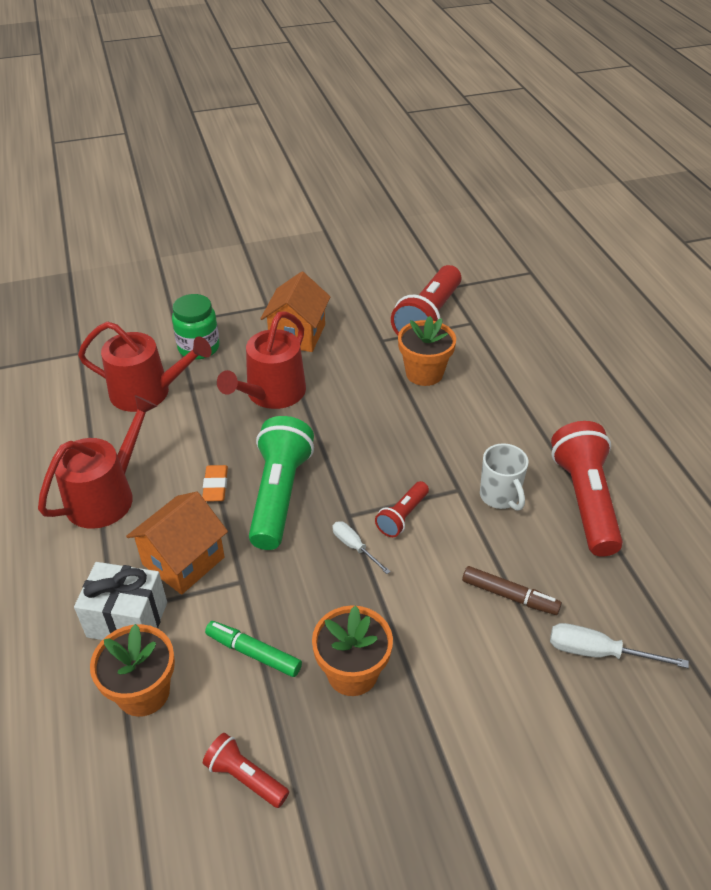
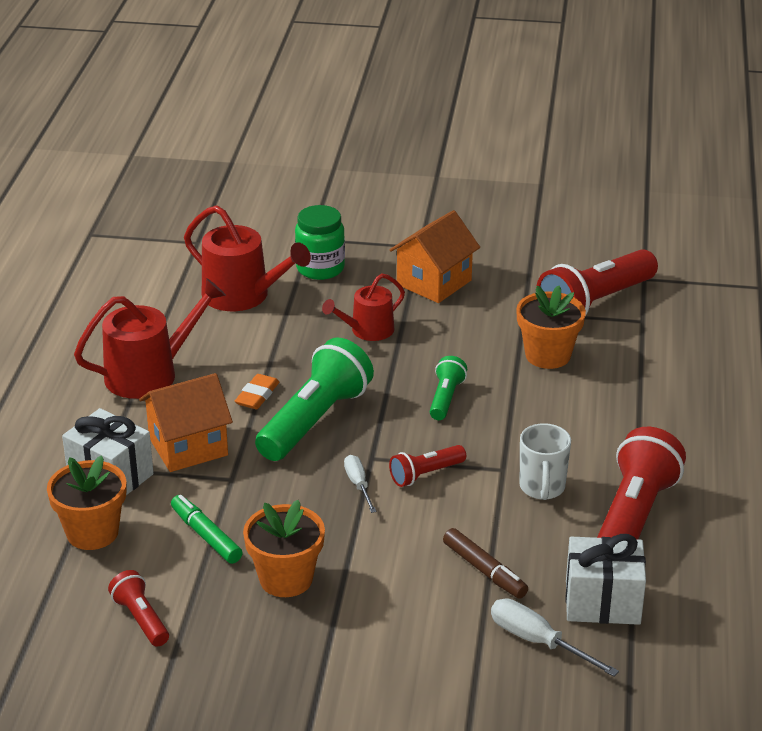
camera: 25 degrees right, 10 degrees down
red watering can [217,311,306,409] -> red watering can [322,274,405,341], size x0.62
none -> green flashlight [430,356,467,420]
none -> white gift [565,534,646,625]

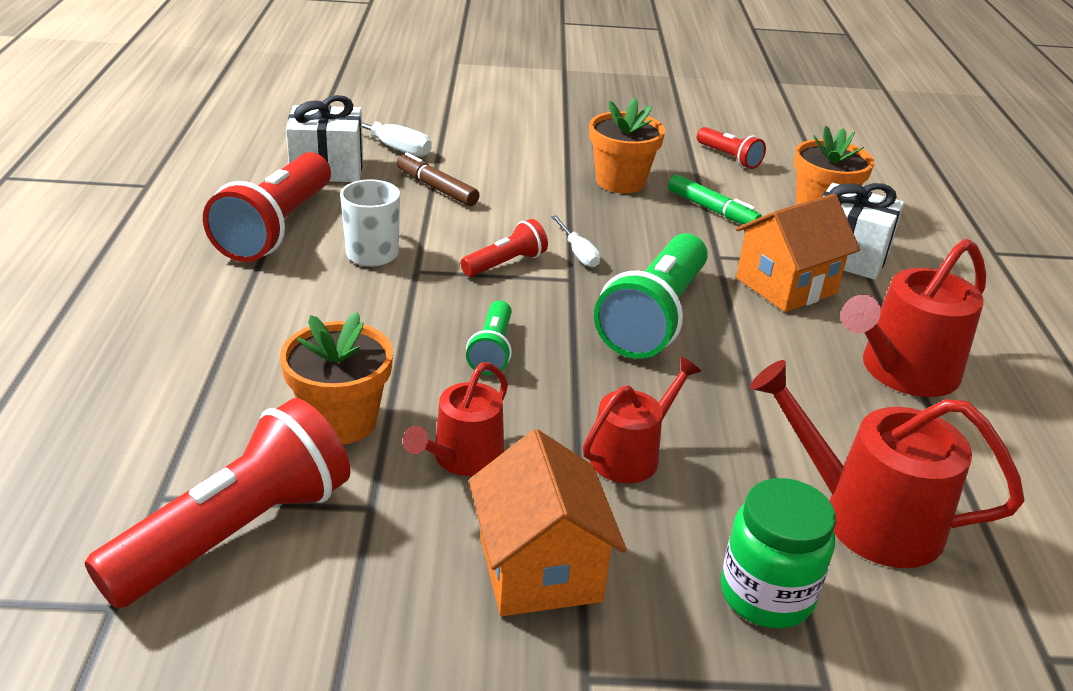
camera: 170 degrees right, 0 degrees up
orange eraser [235,374,279,409] -> none
orange house [390,210,480,303] -> orange house turned 45 degrees counterclockwise [469,429,627,616]
none -> red watering can [403,363,508,476]

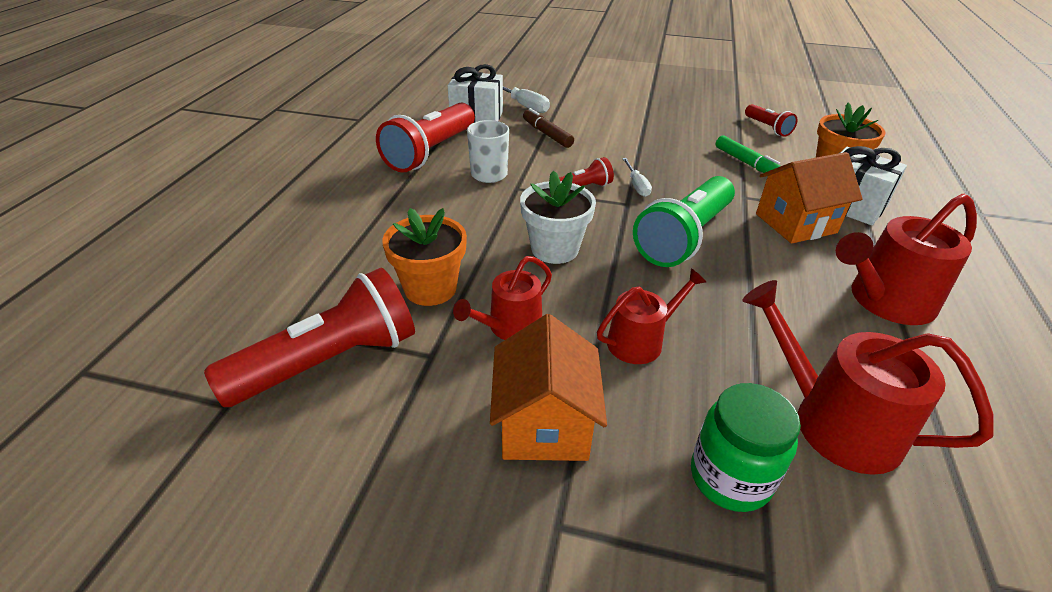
camera: 15 degrees right, 5 degrees up
green flashlight [466,301,512,375] -> white flower pot [520,171,596,264]
orange flower pot [589,98,665,193] -> none

